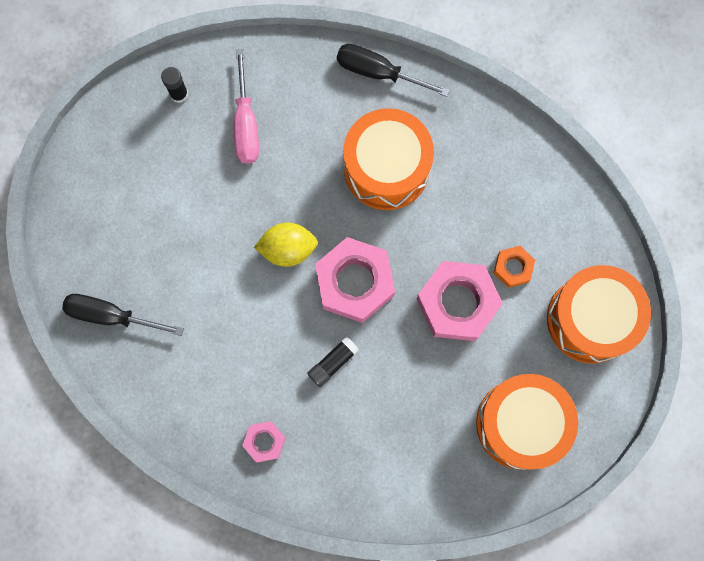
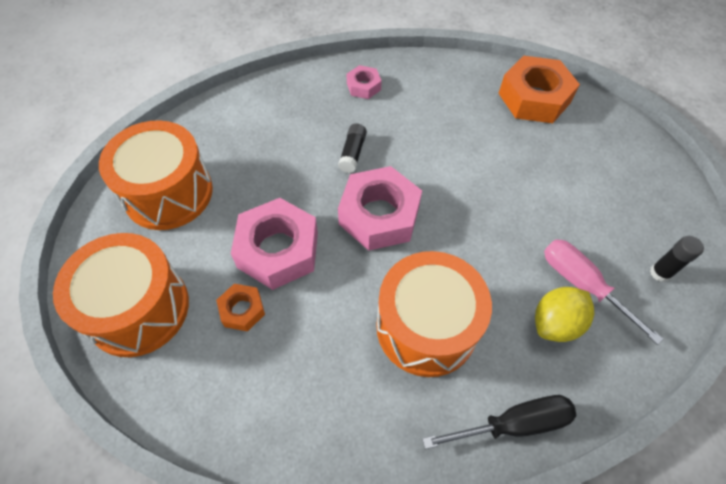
camera: 145 degrees right, 20 degrees down
black screwdriver [62,294,184,336] -> orange nut [498,56,580,123]
yellow lemon [254,223,318,267] -> yellow lemon moved to [535,287,594,342]

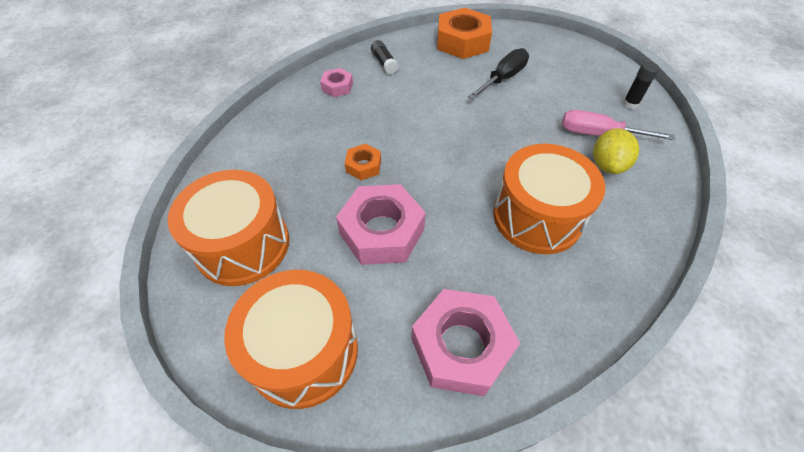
camera: 35 degrees left, 5 degrees down
orange nut [216,284,265,331] -> orange nut moved to [345,144,381,180]
black glue stick [338,123,367,173] -> black glue stick moved to [371,40,398,74]
pink nut [338,166,422,251] -> pink nut moved to [412,289,520,396]
black screwdriver [422,395,576,449] -> black screwdriver moved to [468,48,529,100]

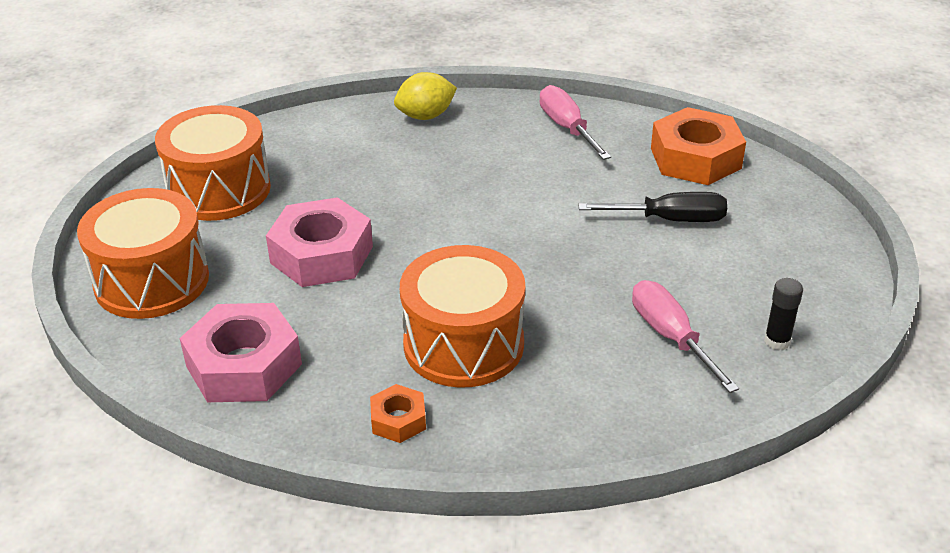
camera: 50 degrees right, 15 degrees down
pink nut [320,68,353,97] -> none
orange nut [345,144,381,180] -> orange nut moved to [370,384,426,443]
black glue stick [371,40,398,74] -> pink screwdriver [540,85,611,160]
yellow lemon [593,128,639,174] -> yellow lemon moved to [394,72,457,120]

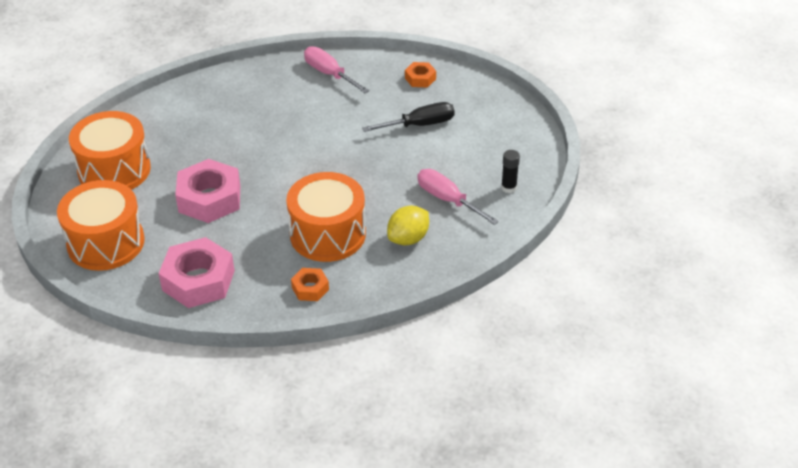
camera: 20 degrees left, 5 degrees up
yellow lemon [394,72,457,120] -> yellow lemon moved to [387,206,429,245]
orange nut [651,107,746,185] -> orange nut [405,62,436,88], size x0.50

